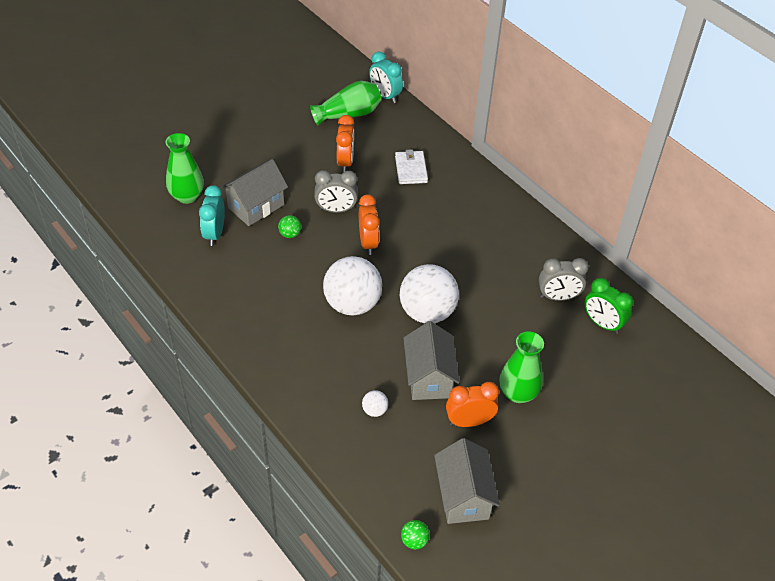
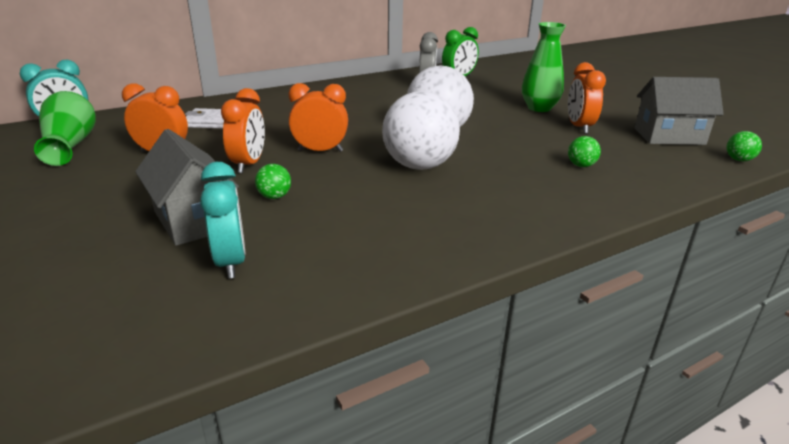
camera: 80 degrees left, 20 degrees down
green vase [166,133,204,204] -> none
turquoise clock [199,185,225,246] -> turquoise clock turned 120 degrees counterclockwise [200,162,246,279]
grey clock [314,170,358,213] -> orange clock [221,88,265,173]
white ball [362,390,388,417] -> green ball [568,136,601,167]
grey house [403,321,460,400] -> none

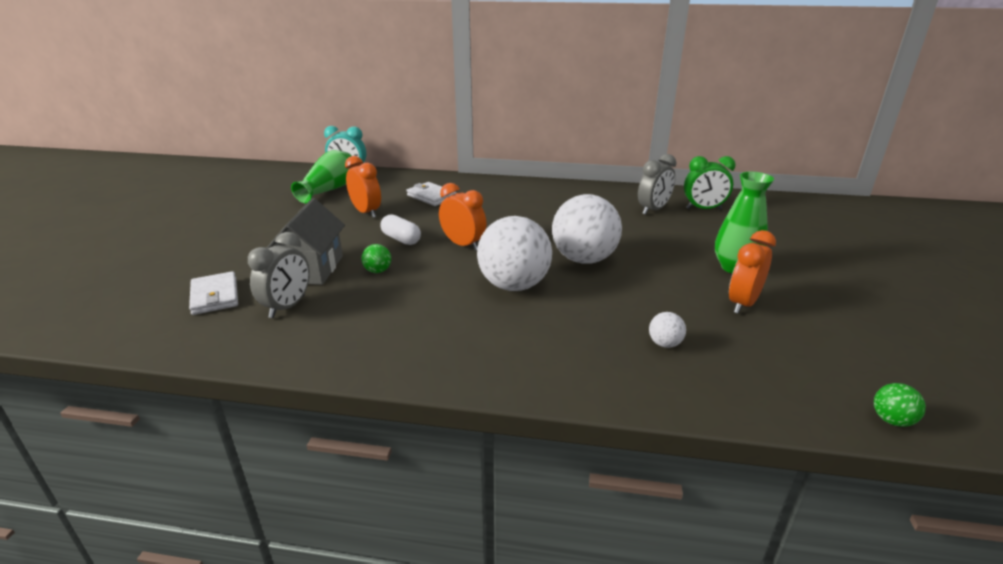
camera: 40 degrees right, 0 degrees up
turquoise clock [200,162,246,279] -> grey clock [248,232,310,318]
orange clock [221,88,265,173] -> white capsule [380,214,421,245]
green ball [568,136,601,167] -> white ball [649,312,686,348]
grey house [634,77,724,145] -> none
none -> white wallet [189,271,238,315]

